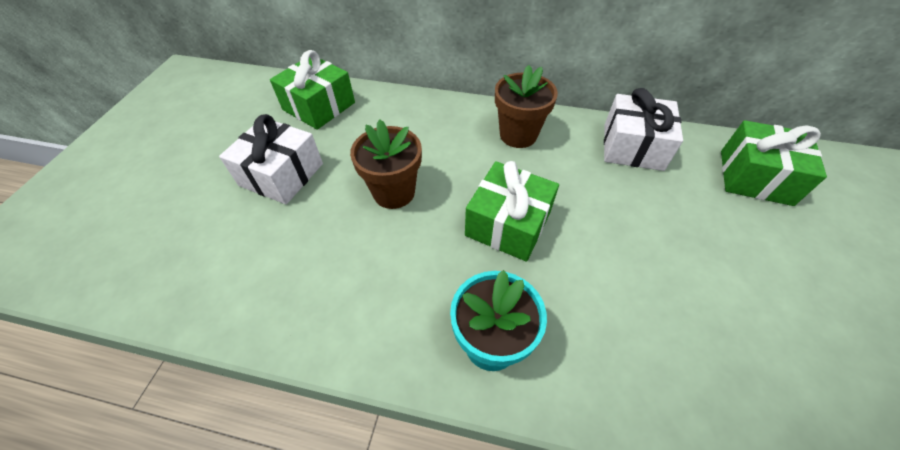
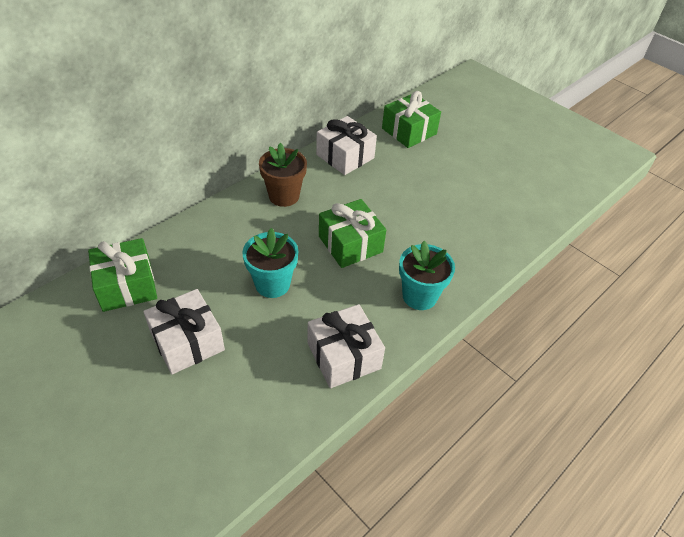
camera: 60 degrees left, 5 degrees down
brown flower pot [350,119,422,209] -> turquoise flower pot [242,228,298,298]
none -> white gift [308,304,385,388]

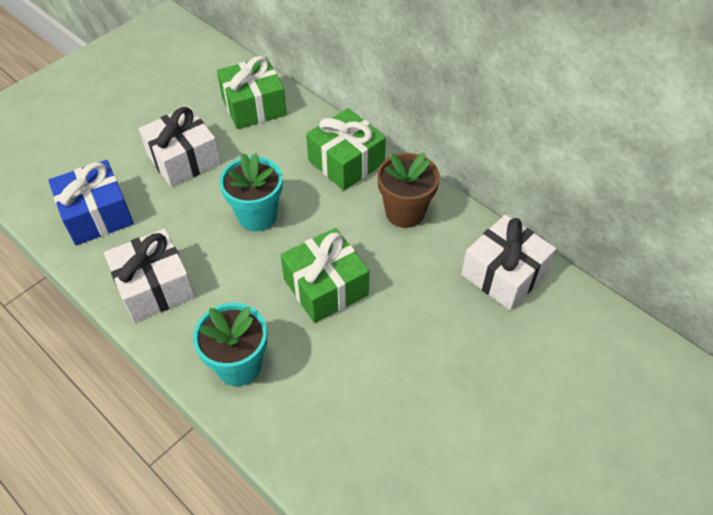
camera: 90 degrees right, 5 degrees up
green gift [382,91,441,148] -> green gift moved to [306,108,386,190]
none -> blue gift [48,160,134,245]

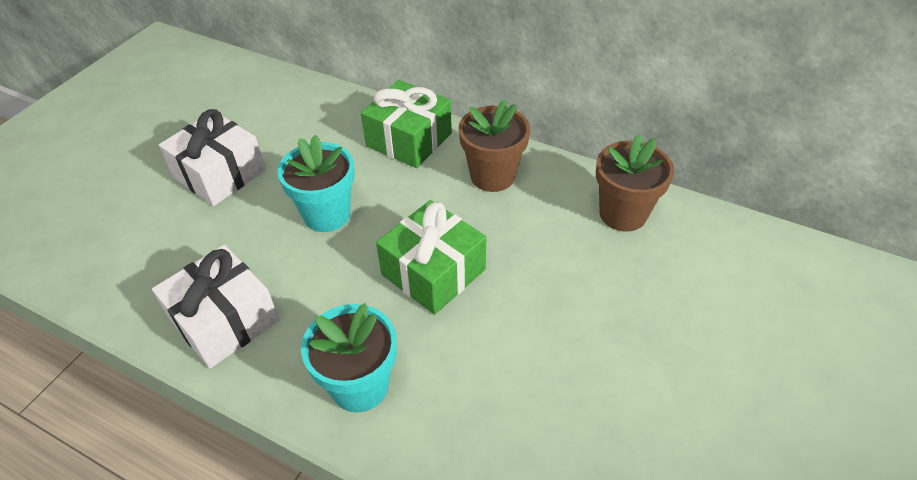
camera: 15 degrees left, 5 degrees down
blue gift [48,160,134,245] -> none
green gift [217,56,287,129] -> none
white gift [461,215,556,310] -> brown flower pot [596,134,674,232]

